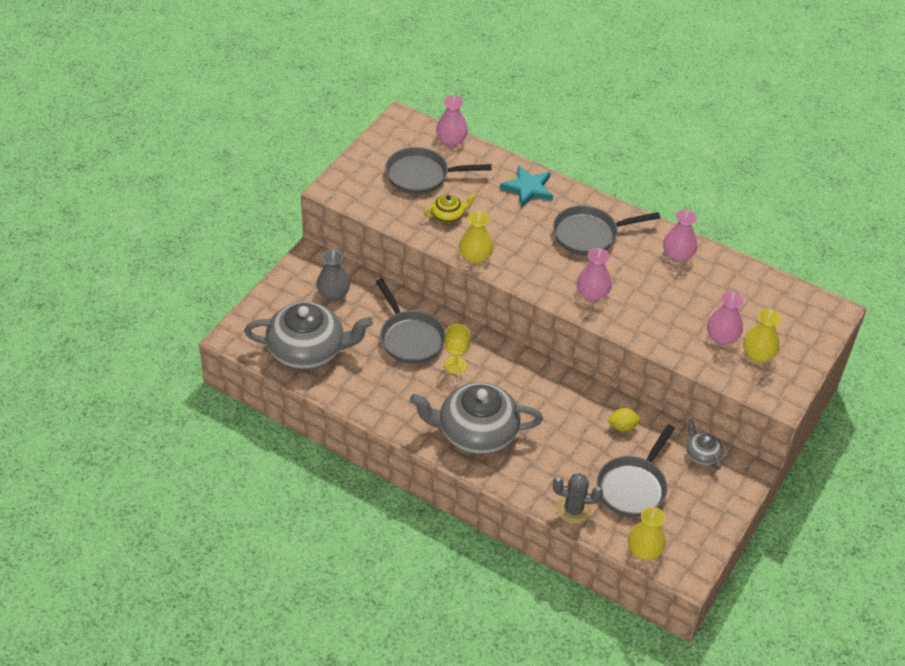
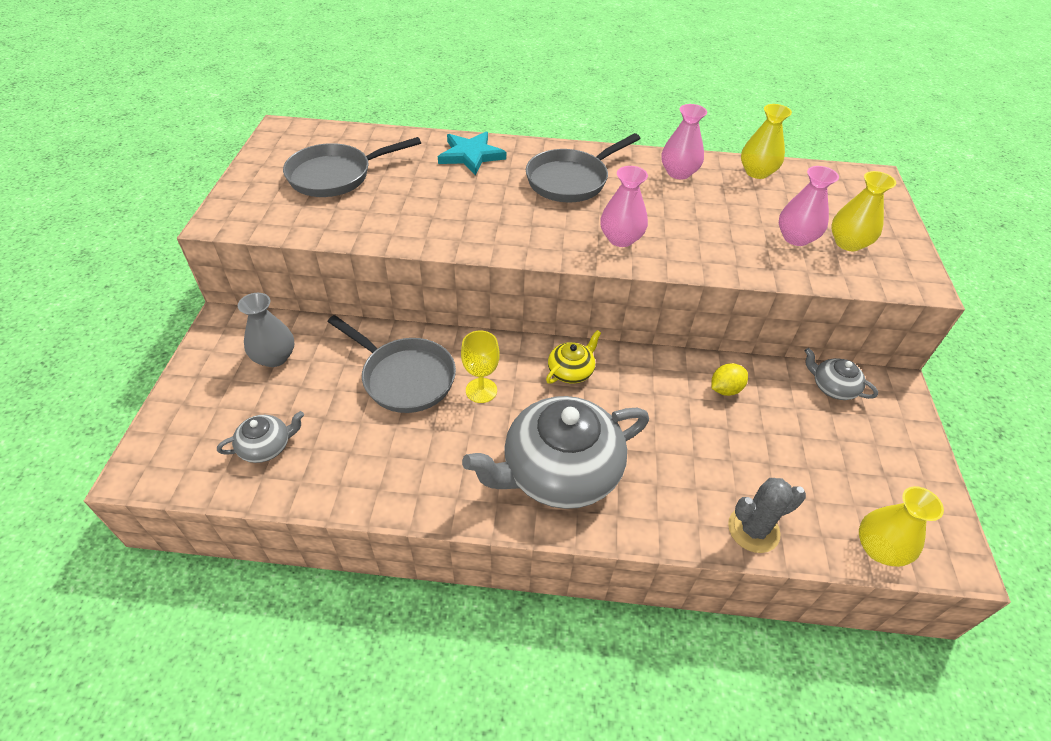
camera: 25 degrees left, 0 degrees up
grey teapot [244,302,373,370] -> grey teapot [217,411,304,463], size x0.45
yellow teapot [423,194,476,223] -> yellow teapot moved to [546,330,601,384]
pink vase [436,95,468,147] -> none
yellow vase [459,211,493,264] -> yellow vase moved to [741,104,792,179]
grey pan [597,424,675,517] -> none

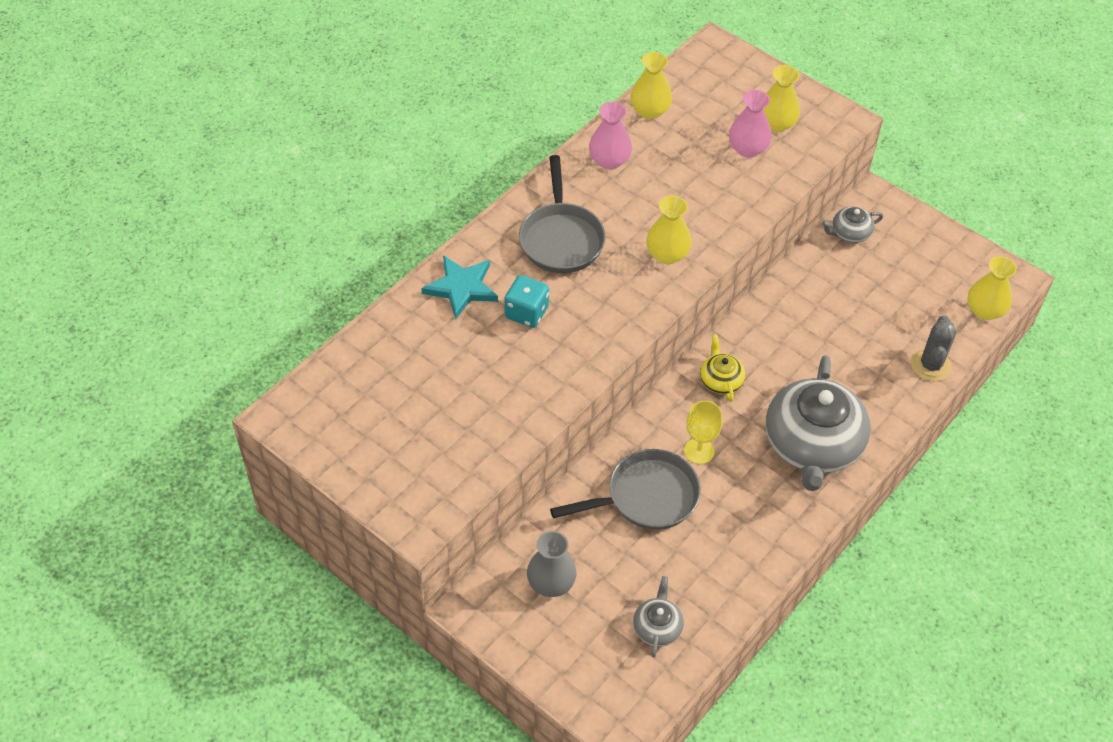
camera: 55 degrees left, 5 degrees up
grey pan [283,137,421,197] -> none
pink vase [600,166,648,247] -> yellow vase [646,196,692,264]
yellow lemon [712,363,748,396] -> none
none -> turquoise dice [504,275,549,328]

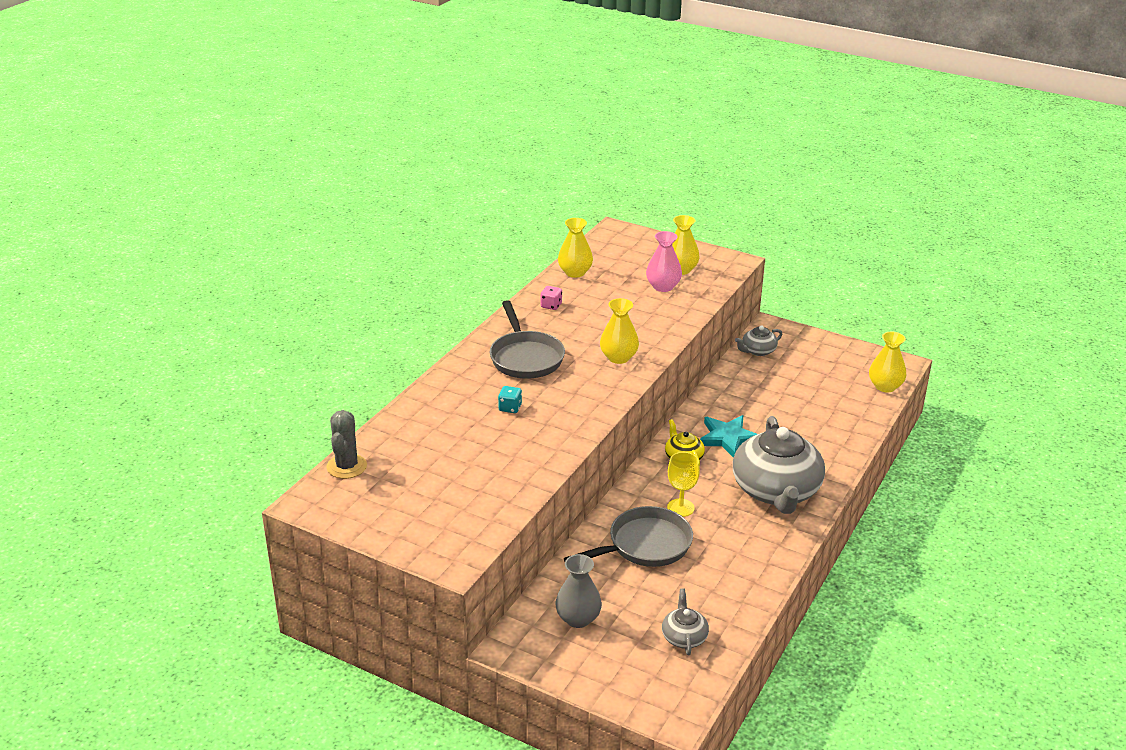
camera: 10 degrees left, 20 degrees down
turquoise star [421,255,498,319] -> turquoise star moved to [700,415,757,458]
turquoise dice [504,275,549,328] -> turquoise dice [498,386,522,413], size x0.64
pink vase [589,102,632,170] -> pink dice [541,286,562,310]
grey cactus [911,315,957,381] -> grey cactus moved to [327,410,367,479]

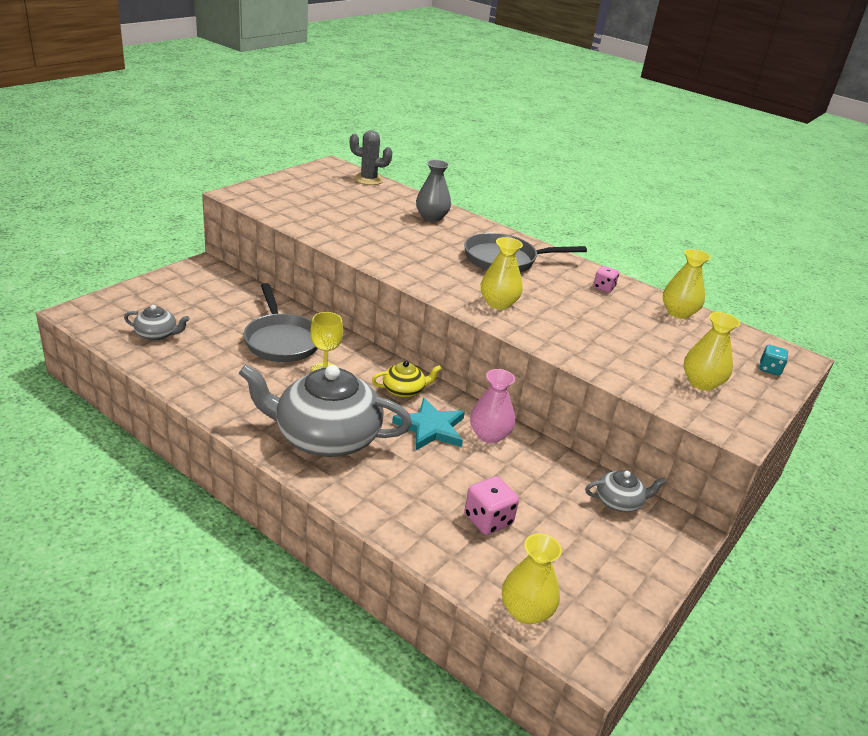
camera: 95 degrees right, 0 degrees up
turquoise dice [498,386,522,413] -> turquoise dice moved to [759,345,788,375]
grey vase [555,554,602,628] -> grey vase moved to [416,160,451,222]
pink vase [646,231,682,292] -> pink vase moved to [470,369,515,443]
grey teapot [735,326,782,356] -> grey teapot turned 105 degrees clockwise [585,470,667,512]
none -> pink dice [464,476,519,535]

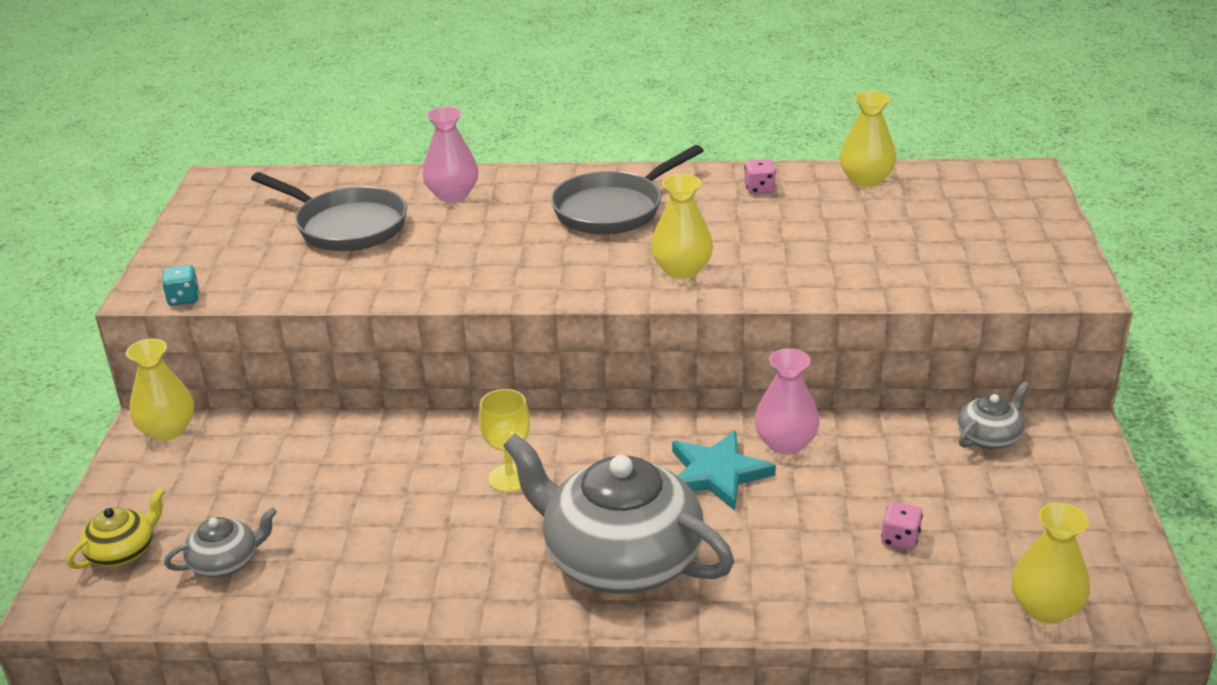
camera: 30 degrees left, 0 degrees up
grey teapot [239,364,412,457] -> grey teapot turned 60 degrees clockwise [503,434,734,594]
grey pan [244,283,318,362] -> grey pan moved to [251,172,407,251]
grey cactus [350,130,392,185] -> none
yellow teapot [372,361,442,398] -> yellow teapot moved to [67,488,165,569]
grey vase [416,160,451,222] -> pink vase [422,106,479,202]
pink dice [464,476,519,535] -> pink dice [881,502,923,550], size x0.64
yellow vase [684,312,740,391] -> yellow vase moved to [126,339,194,441]
turquoise dice [759,345,788,375] -> turquoise dice moved to [162,265,199,306]

